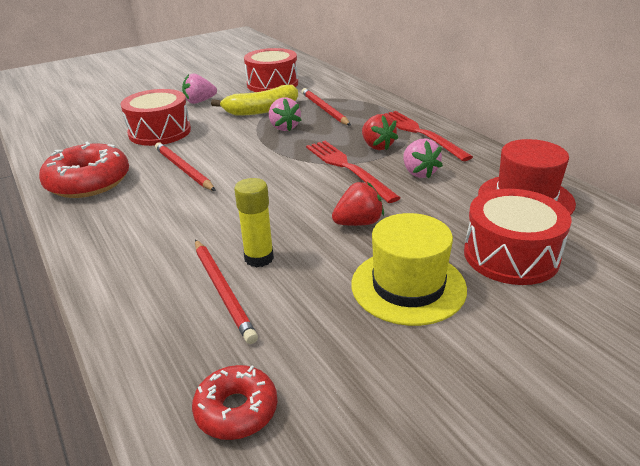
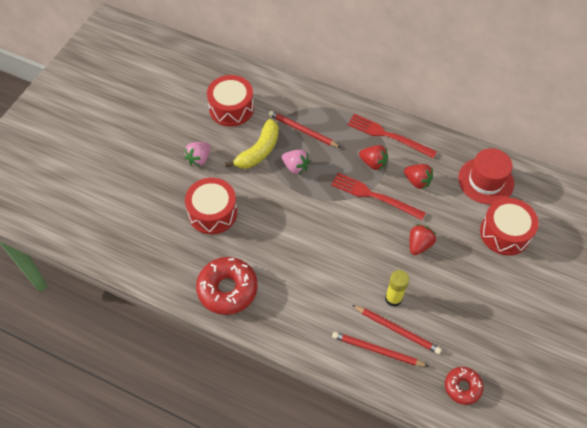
camera: 35 degrees left, 25 degrees up
red pencil [155,142,216,191] -> red pencil moved to [332,332,429,367]
yellow hat [351,213,467,326] -> none
pink strawberry [403,139,443,179] -> red strawberry [404,164,433,189]

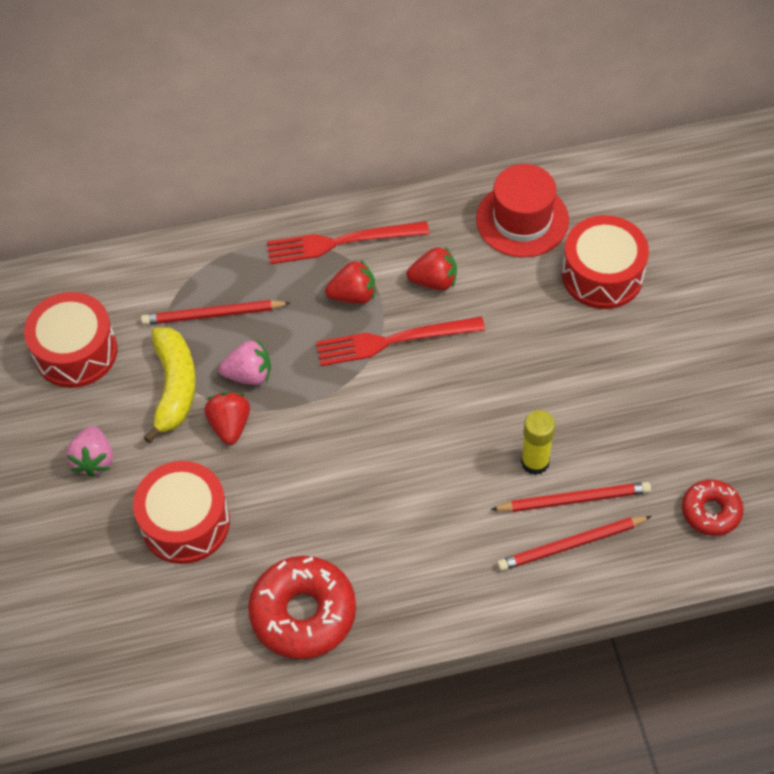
camera: 35 degrees left, 0 degrees up
red strawberry [409,224,436,255] -> red strawberry moved to [204,392,250,445]

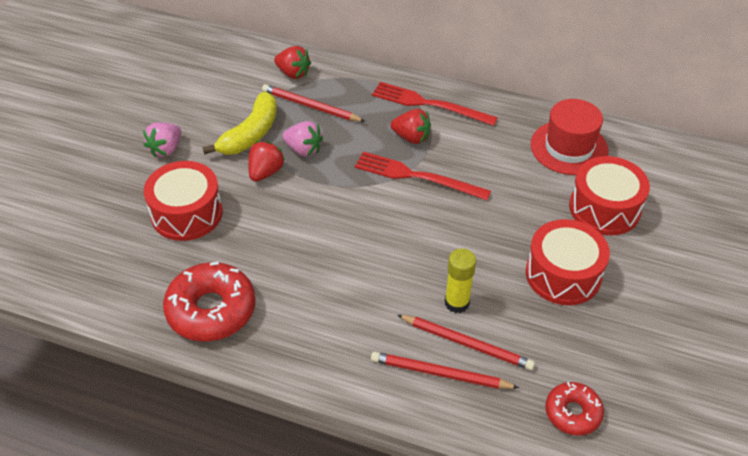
camera: 30 degrees right, 10 degrees down
red drum [24,292,118,388] -> red drum moved to [526,219,610,305]
red strawberry [406,246,457,291] -> red strawberry moved to [274,46,311,79]

